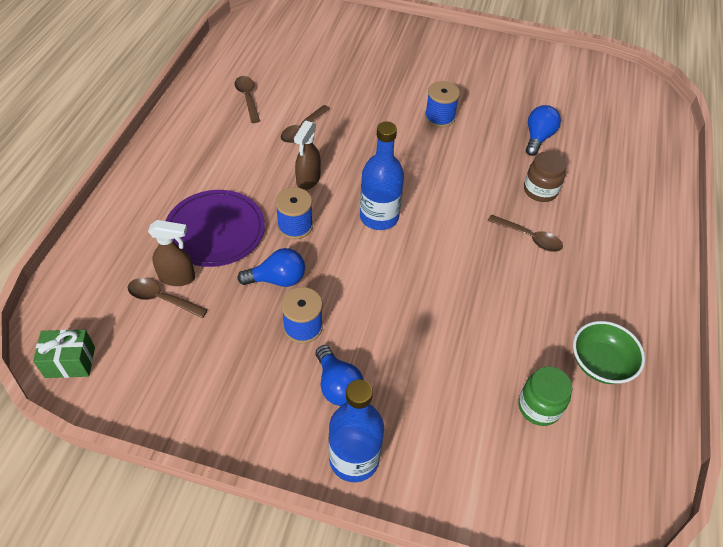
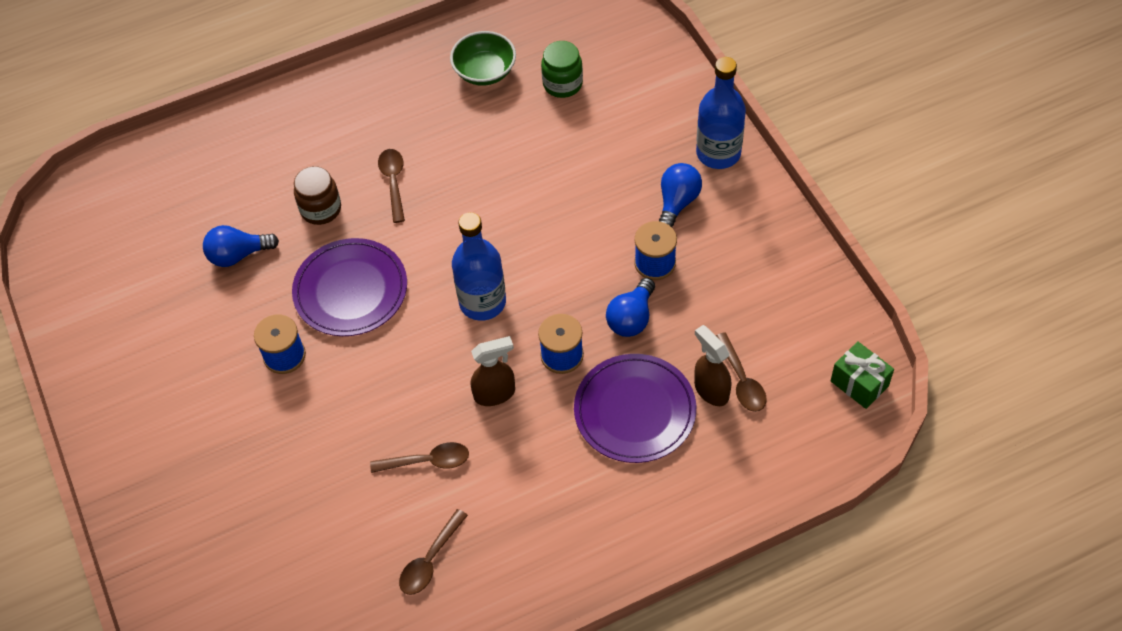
camera: 125 degrees left, 5 degrees up
blue light bulb [237,248,305,287] -> blue light bulb turned 105 degrees counterclockwise [606,278,655,337]
none -> purple plate [292,238,407,336]

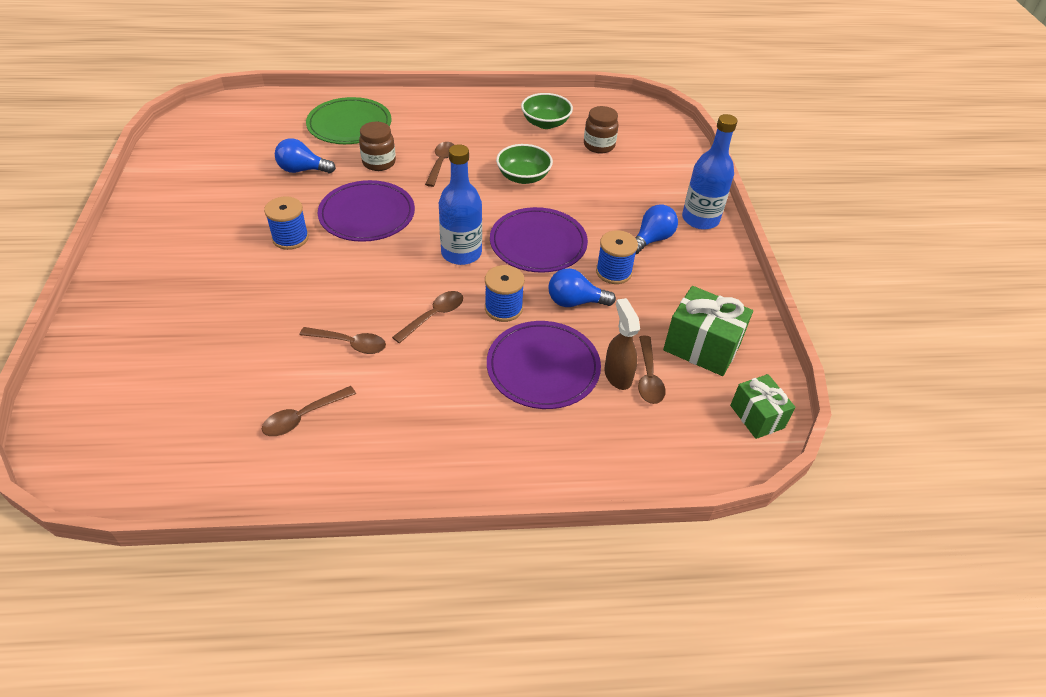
camera: 15 degrees right, 10 degrees down
brown spray bottle [471,336,515,406] -> brown spoon [392,291,463,343]
green jar [541,41,583,98] -> brown jar [584,106,619,153]
blue light bulb [606,278,655,337] -> blue light bulb turned 45 degrees clockwise [548,268,616,307]
none -> green plate [306,97,391,144]
none -> purple plate [490,207,588,273]
none -> green bowl [496,144,553,184]
none -> green gift [663,286,753,376]

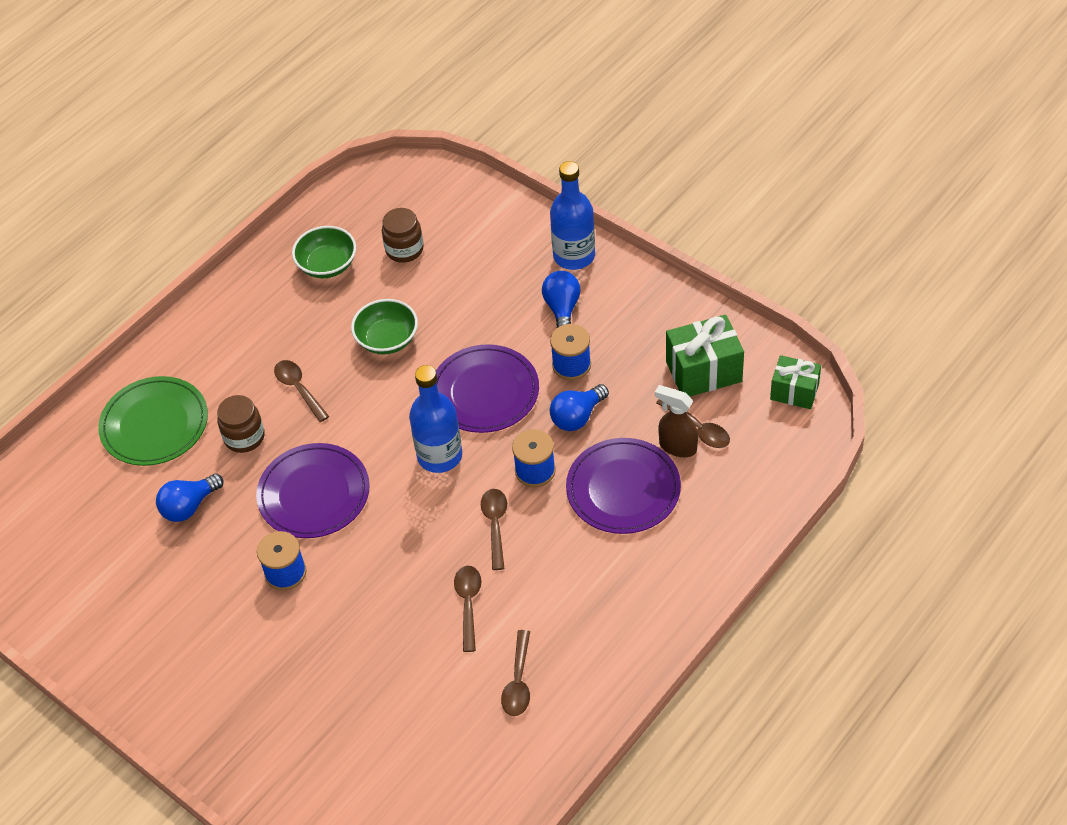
camera: 40 degrees left, 5 degrees up
brown spoon [299,327,386,354] -> brown spoon turned 60 degrees counterclockwise [454,566,481,652]

